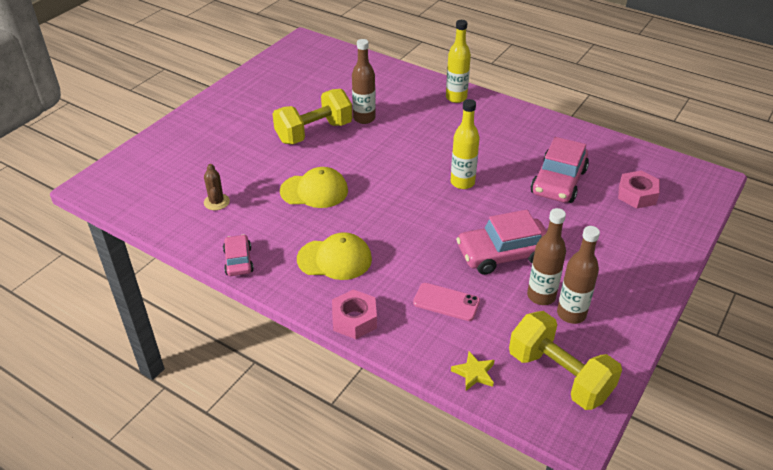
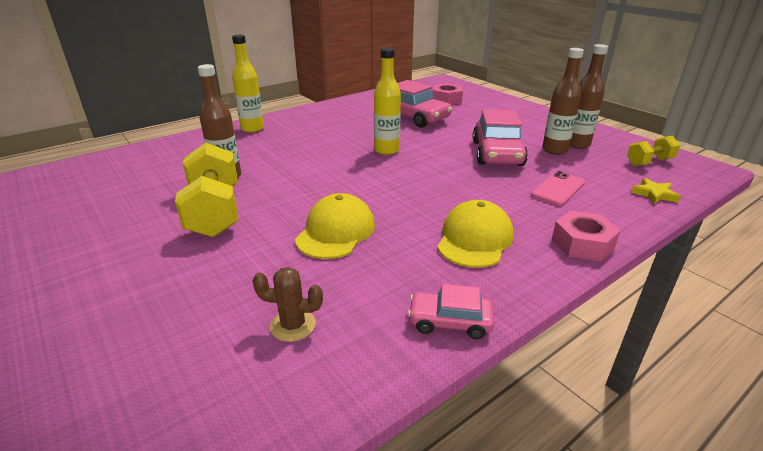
camera: 70 degrees left, 10 degrees down
yellow dumbbell [509,311,622,410] -> yellow dumbbell [627,135,680,166], size x0.55

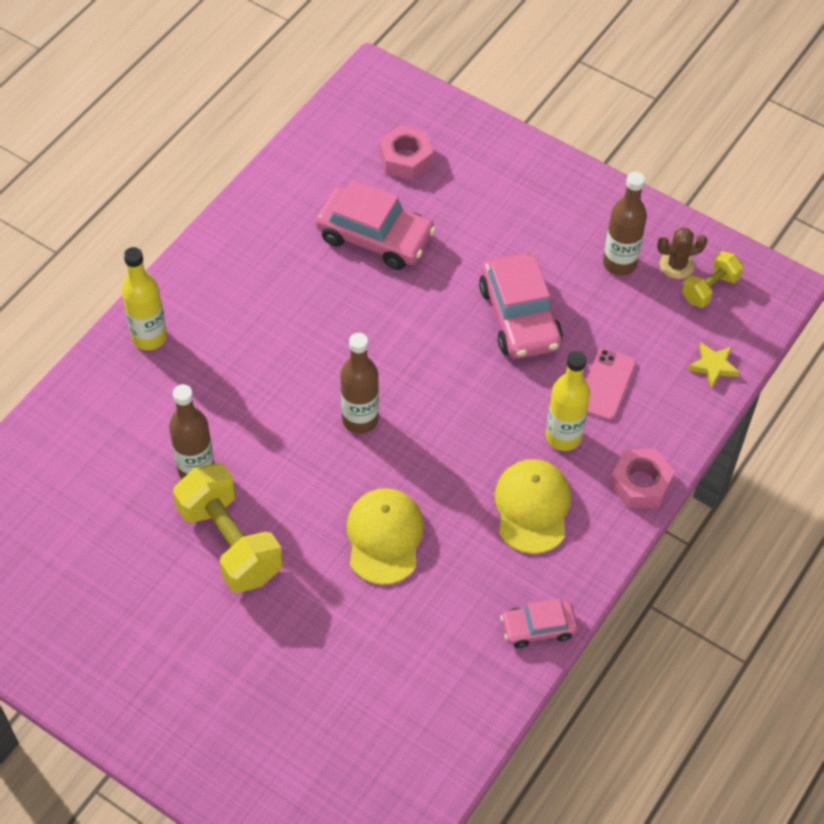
camera: 20 degrees left, 25 degrees up
brown cactus [252,267,323,342] -> brown cactus moved to [657,227,707,279]
yellow bottle [374,48,401,155] -> yellow bottle moved to [546,351,590,451]
brown bottle [542,48,584,155] -> brown bottle moved to [340,333,379,434]

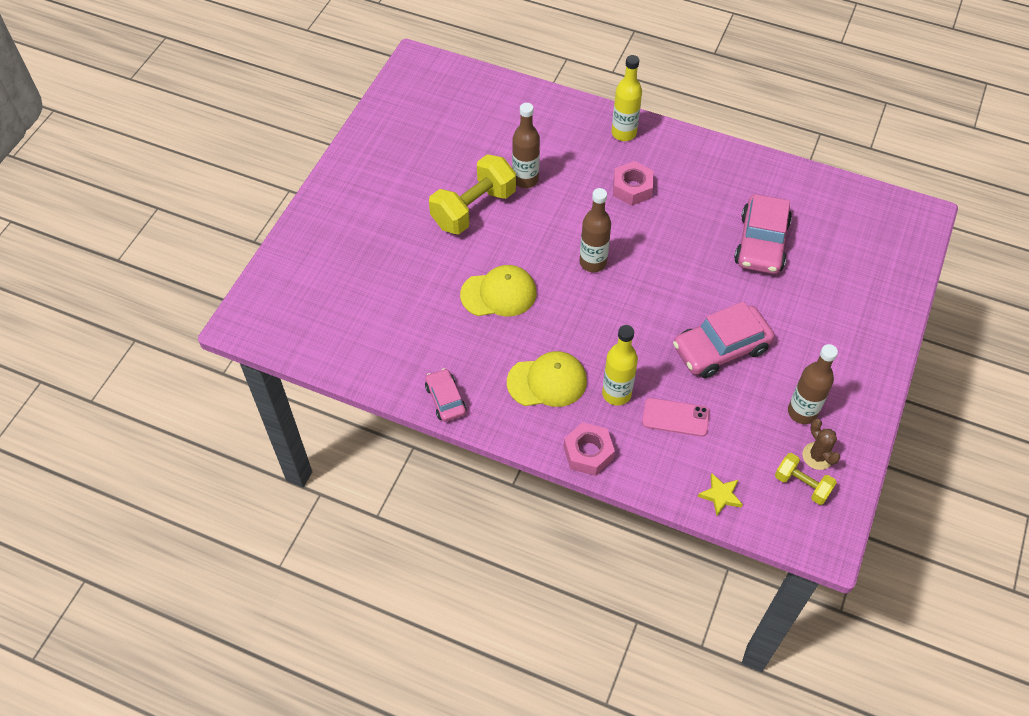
camera: 80 degrees right, 0 degrees up
pink nut [379,125,433,180] -> pink nut moved to [613,161,653,205]

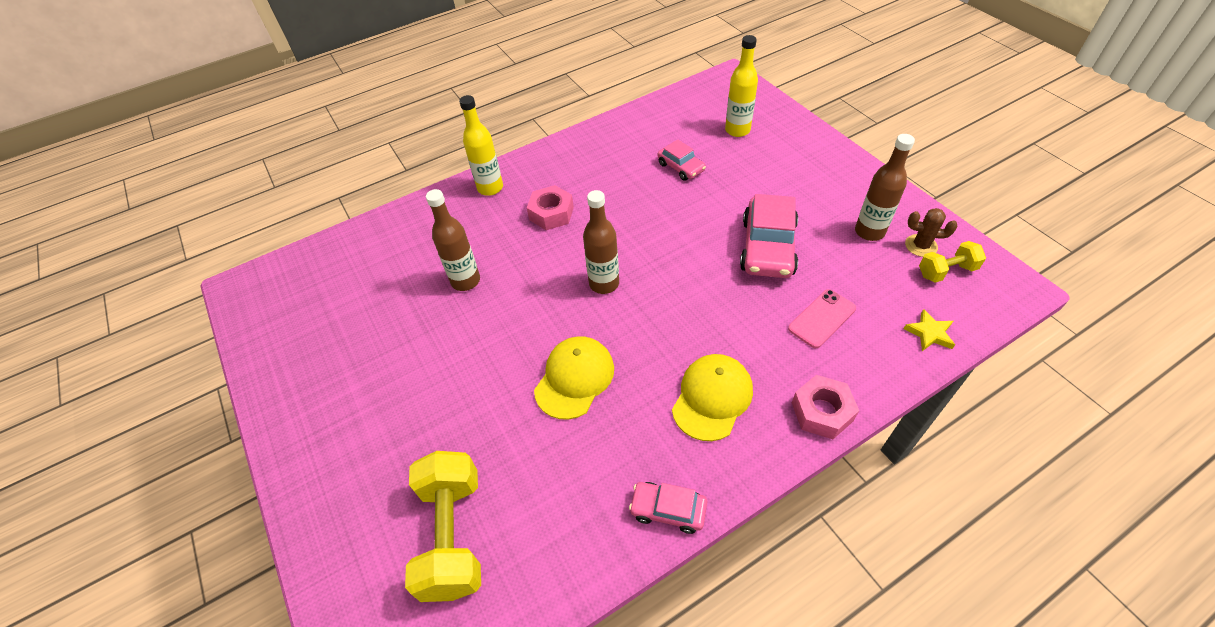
camera: 50 degrees left, 5 degrees down
yellow dumbbell [429,154,516,234] -> yellow dumbbell moved to [405,451,481,602]
yellow bottle [602,325,638,405] -> yellow bottle moved to [725,35,758,137]
pink car [734,194,792,274] -> pink car [657,139,706,181], size x0.56

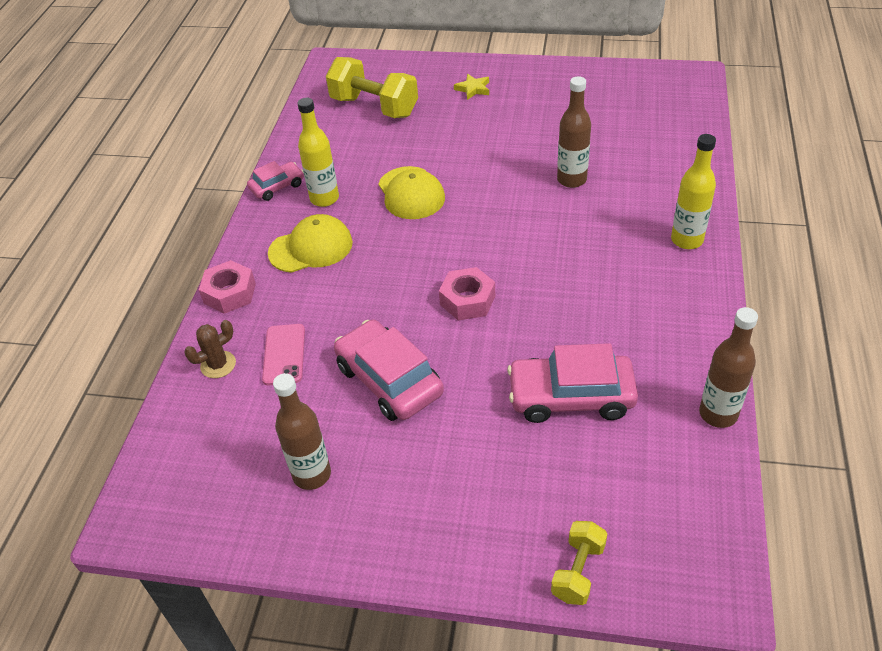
camera: 130 degrees right, 5 degrees down
pink nut [527,185,574,230] -> pink nut moved to [439,267,495,320]
brown bottle [583,190,619,294] -> brown bottle moved to [699,307,758,428]
pink car [657,139,706,181] -> pink car [507,343,638,423], size x1.77
yellow cap [672,354,753,441] -> yellow cap turned 90 degrees counterclockwise [268,214,353,273]
yellow bottle [725,35,758,137] -> yellow bottle moved to [297,98,339,207]
yellow star [904,309,955,351] -> yellow star moved to [454,74,489,100]
brown cactus [905,208,958,257] -> brown cactus moved to [184,320,236,378]
yellow dumbbell [919,241,986,283] -> yellow dumbbell moved to [551,521,608,605]

